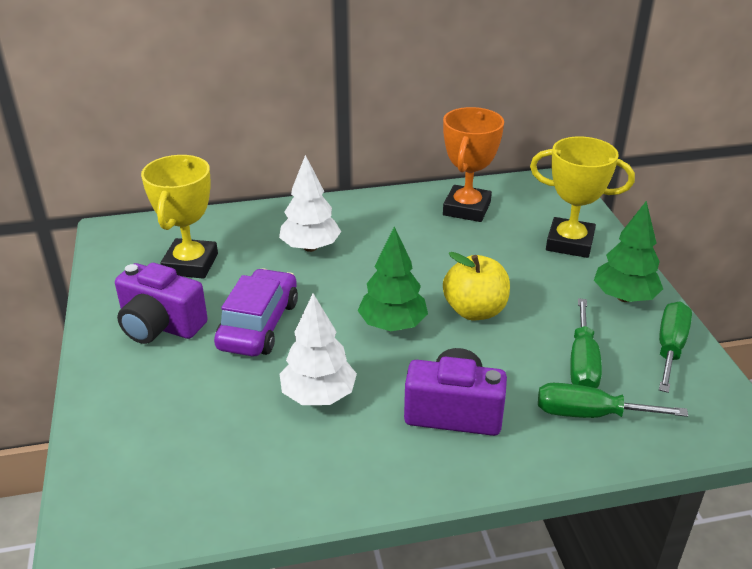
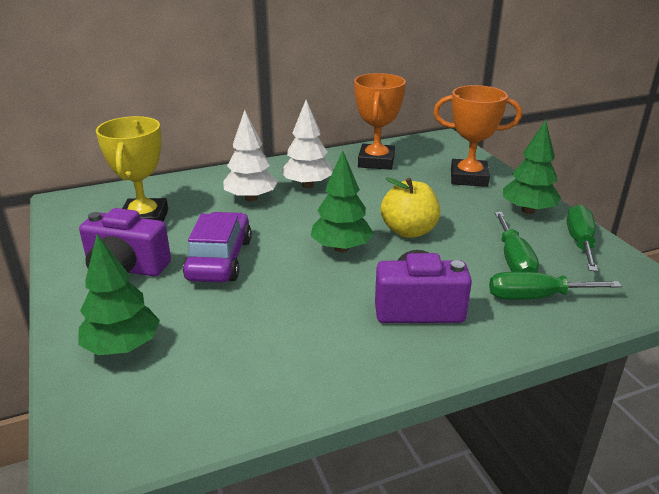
camera: 10 degrees left, 5 degrees down
white tree [280,294,357,405] -> white tree moved to [281,100,333,188]
yellow trophy [530,136,635,258] -> orange trophy [433,85,522,187]
none -> green tree [78,234,160,355]

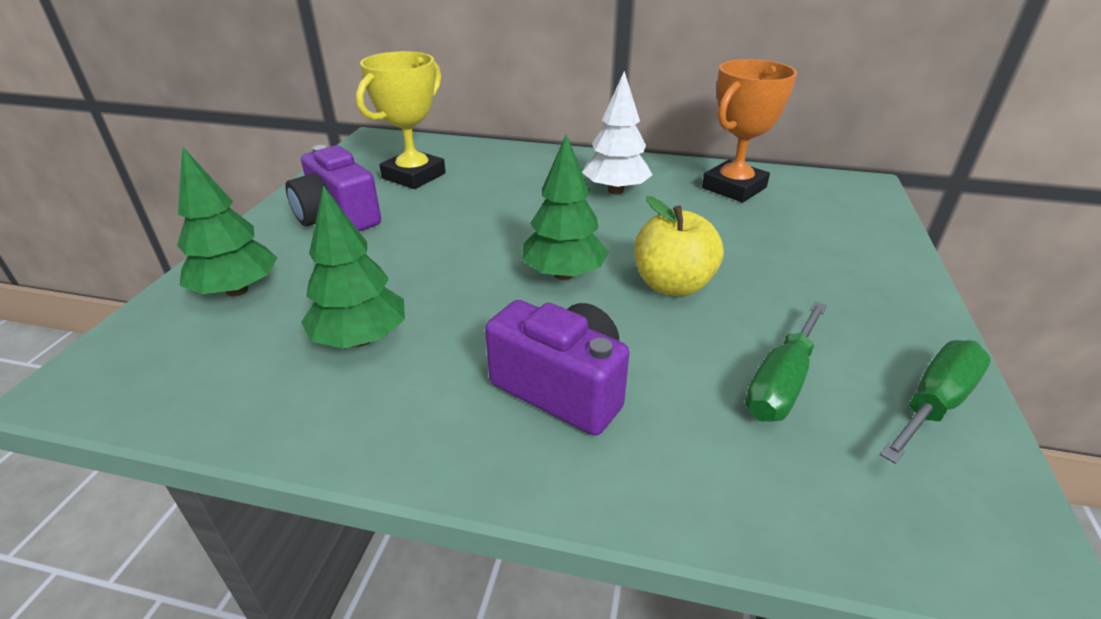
camera: 35 degrees right, 5 degrees up
purple car [183,212,252,283] -> none
white tree [223,110,278,202] -> none
orange trophy [433,85,522,187] -> none
green screwdriver [489,272,622,300] -> none
green tree [503,120,561,214] -> green tree moved to [301,186,405,349]

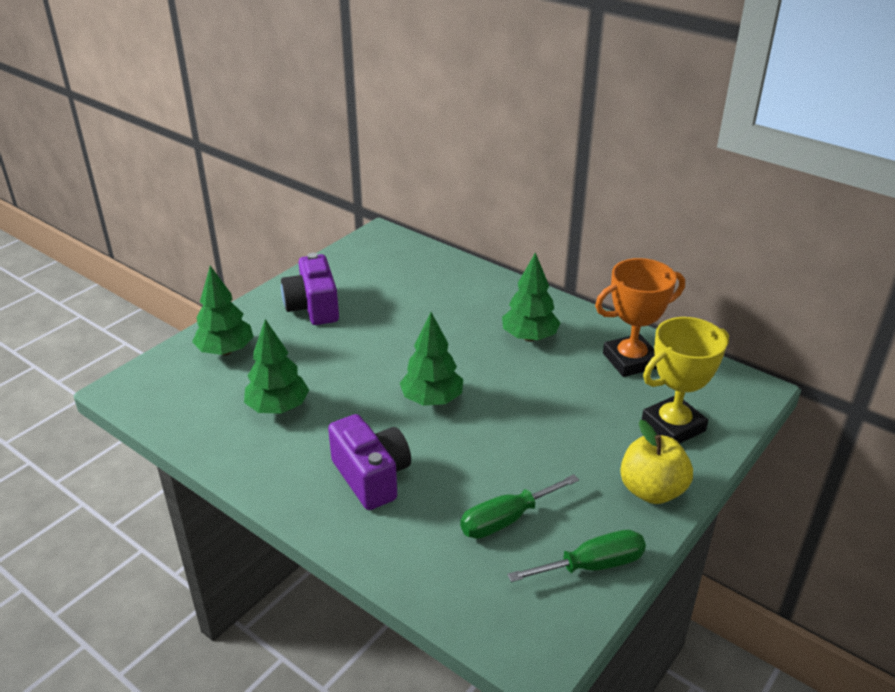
camera: 25 degrees right, 0 degrees up
yellow trophy [356,51,446,189] -> yellow trophy moved to [642,317,729,444]
white tree [582,71,652,195] -> green tree [502,252,561,341]
yellow apple [634,196,724,296] -> yellow apple moved to [620,420,693,504]

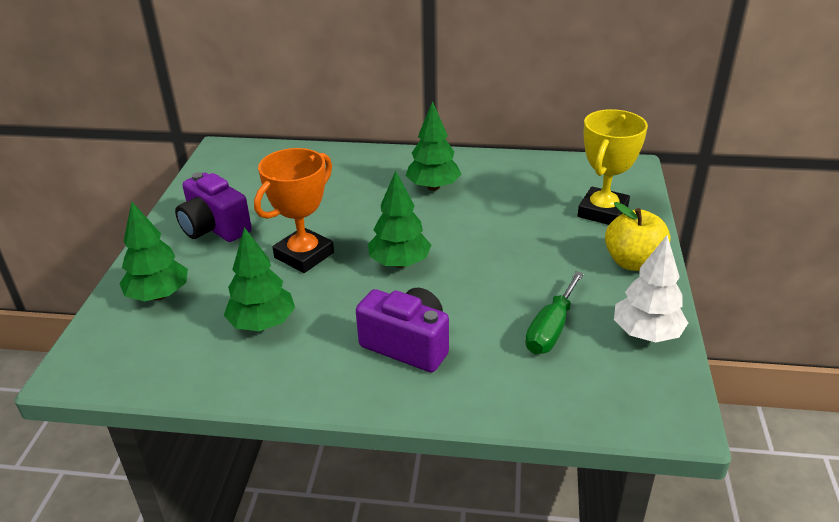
camera: 30 degrees left, 0 degrees up
green screwdriver [508,530,646,582] -> white tree [614,235,688,343]
orange trophy [595,258,685,377] -> orange trophy moved to [254,148,334,273]

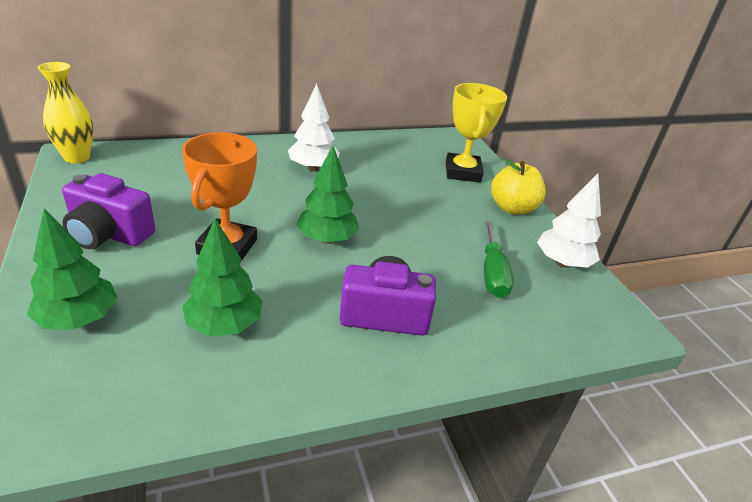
camera: 30 degrees left, 0 degrees up
green tree [406,101,461,191] -> white tree [288,84,340,171]
none -> yellow vase [38,62,93,164]

